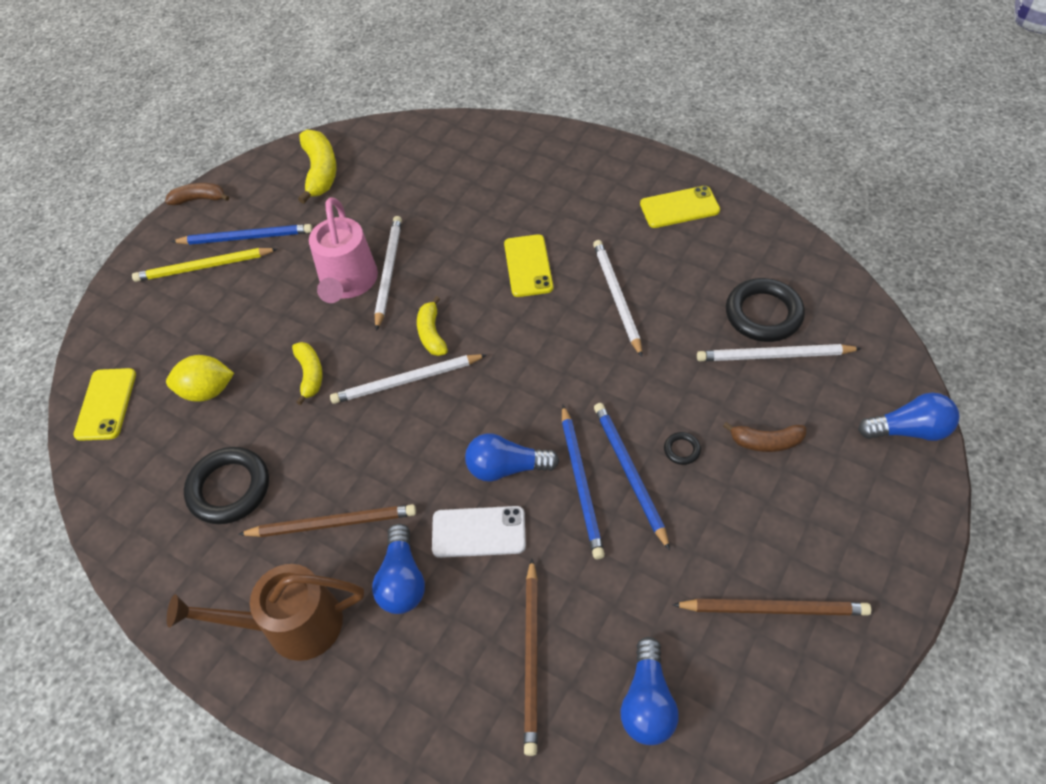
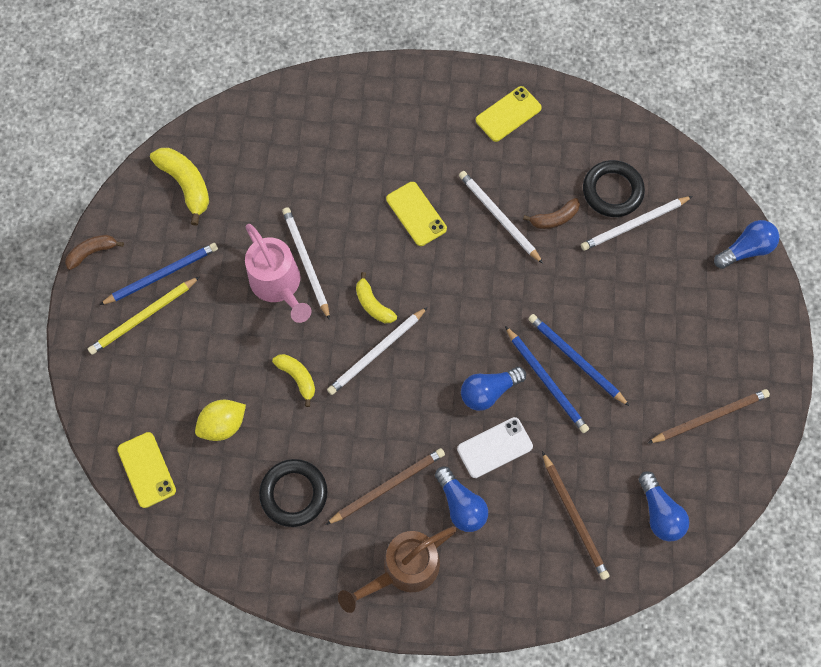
camera: 30 degrees left, 15 degrees up
black ring [664,432,701,465] -> none
brown banana [723,422,806,452] -> brown banana moved to [523,198,580,229]

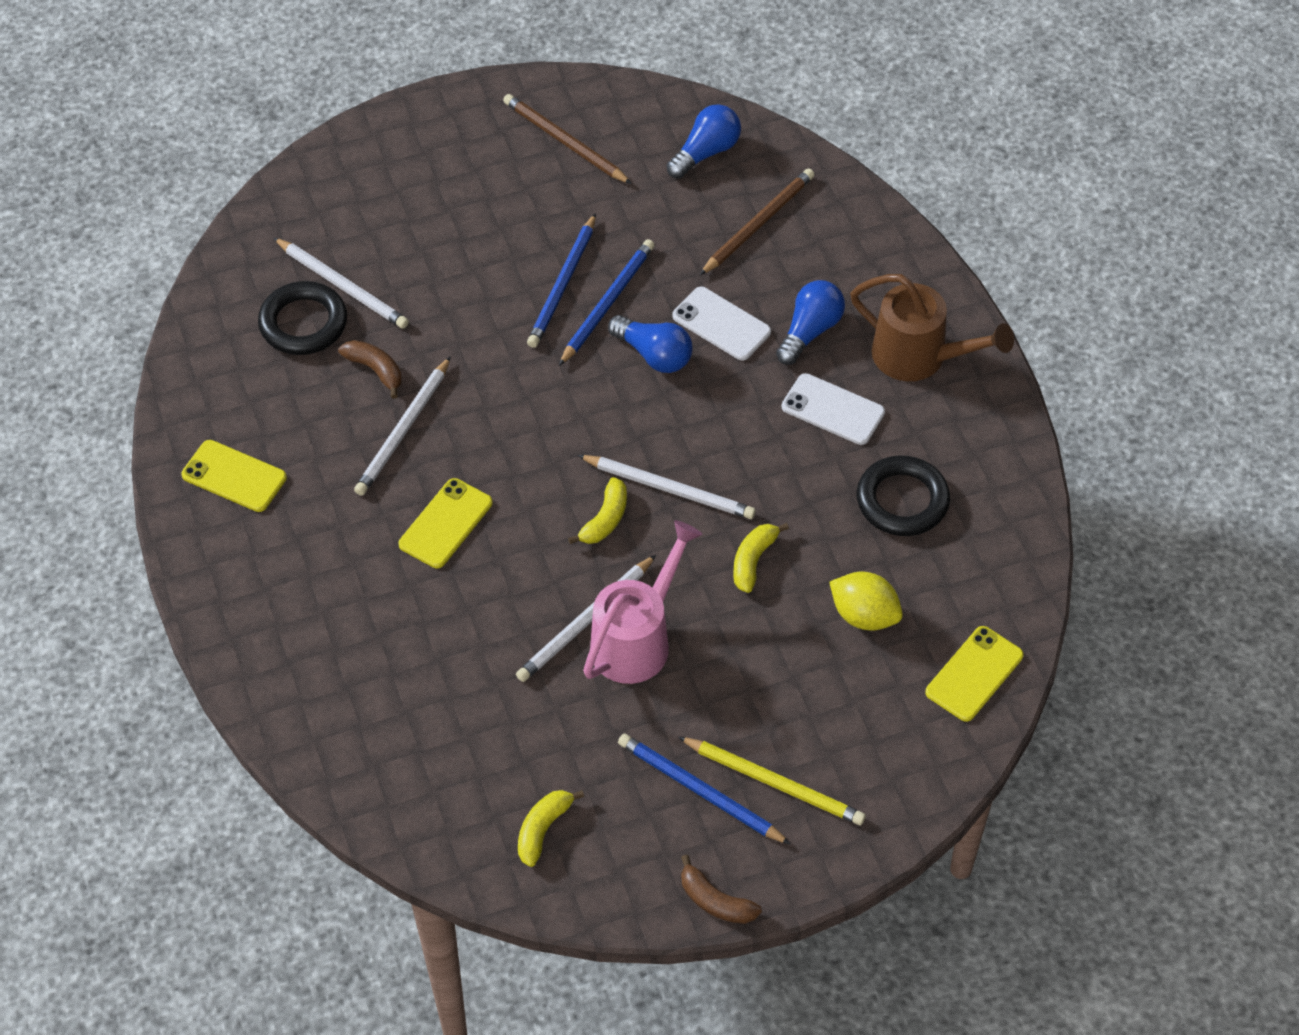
camera: 115 degrees left, 15 degrees down
yellow banana [150,148,209,226] -> yellow banana [518,790,584,867], size x0.63
brown pencil [326,448,445,525] -> white phone [782,373,885,445]
blue light bulb [714,220,779,269] -> none

